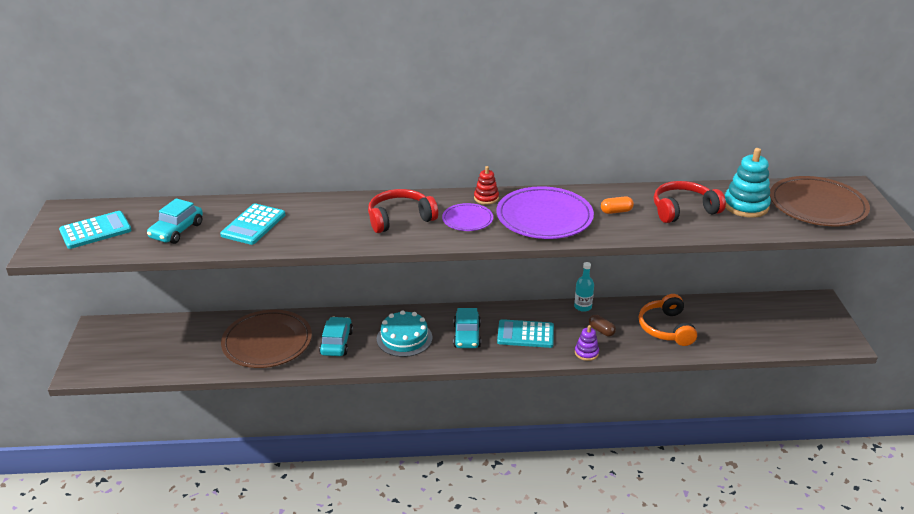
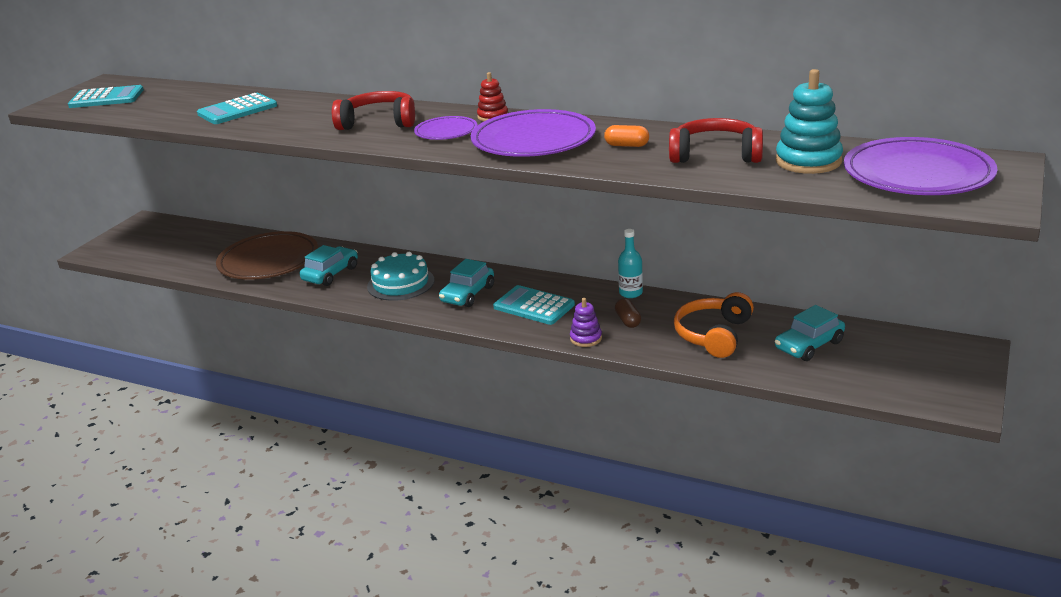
camera: 30 degrees right, 5 degrees down
turquoise car [147,198,203,244] -> turquoise car moved to [775,305,845,361]
brown plate [770,176,870,226] -> purple plate [844,137,998,195]

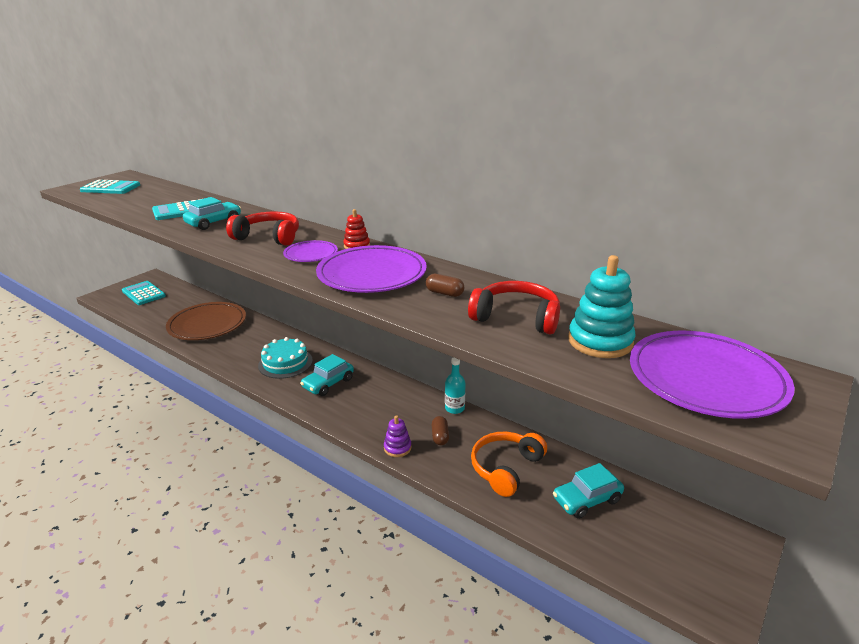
camera: 10 degrees right, 0 degrees up
turquoise car [300,245,358,286] -> turquoise car moved to [183,197,241,230]
turquoise calculator [493,285,575,325] -> turquoise calculator moved to [122,281,166,305]
orange capsule [604,125,649,147] -> brown capsule [426,274,464,297]

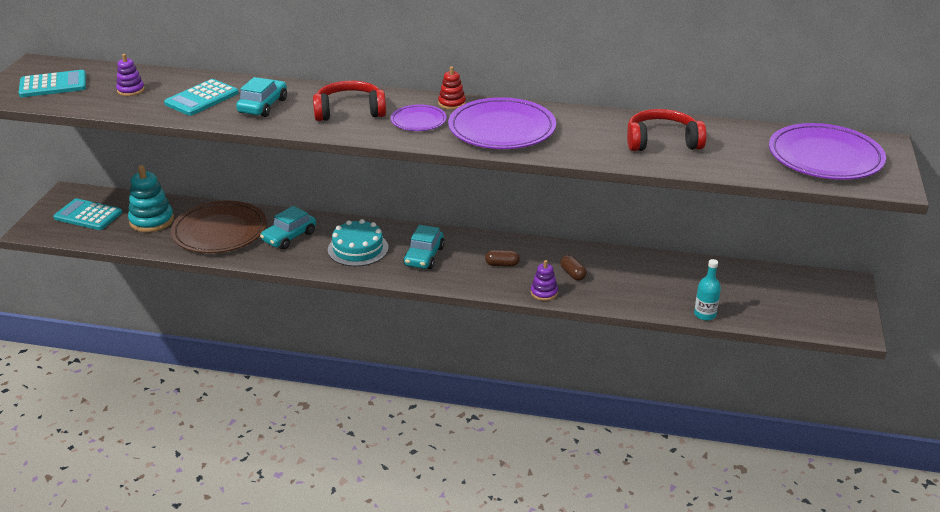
camera: 25 degrees left, 5 degrees up
brown capsule [426,274,464,297] -> brown capsule moved to [485,250,520,267]
turquoise bottle [445,357,466,414] -> turquoise bottle moved to [694,259,721,321]
orange headphones [471,432,547,497] -> none
turquoise car [553,463,624,519] -> turquoise car moved to [260,206,316,249]
turquoise stacking toy [568,255,636,358] -> turquoise stacking toy moved to [128,165,174,232]
none -> purple stacking toy [116,54,145,96]

